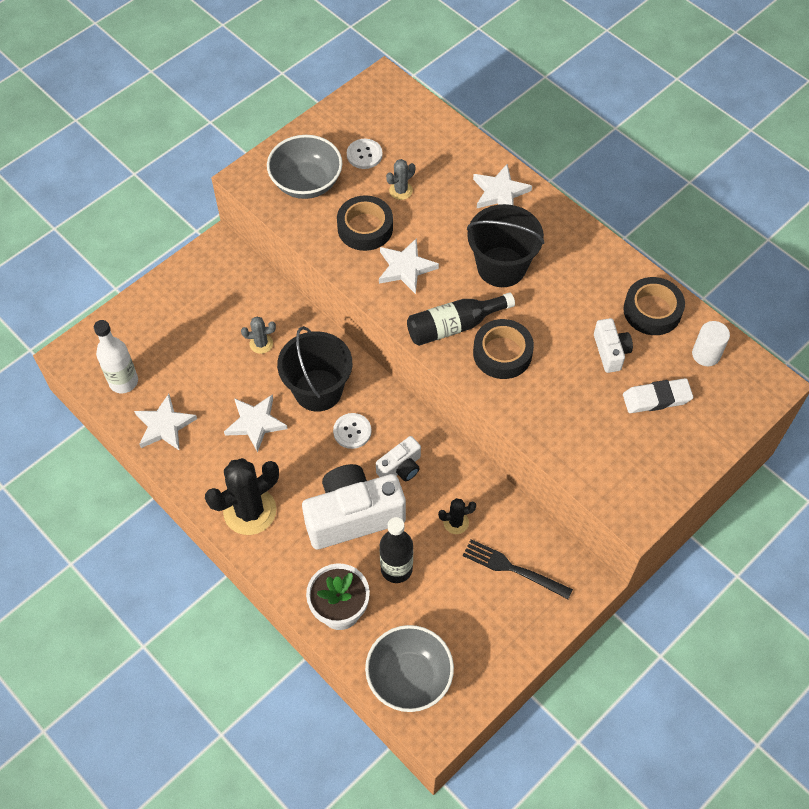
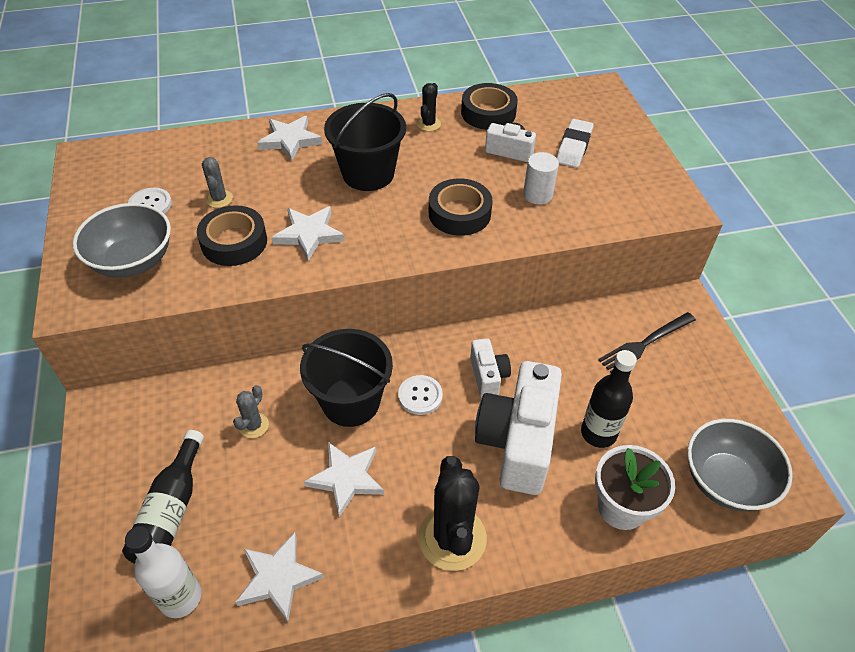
camera: 60 degrees left, 10 degrees down
black bottle [407,292,515,346] -> black bottle moved to [122,430,204,564]
black cactus [438,498,476,534] -> black cactus moved to [417,83,441,131]
white cylinder [692,321,730,366] -> white cylinder moved to [523,152,559,205]

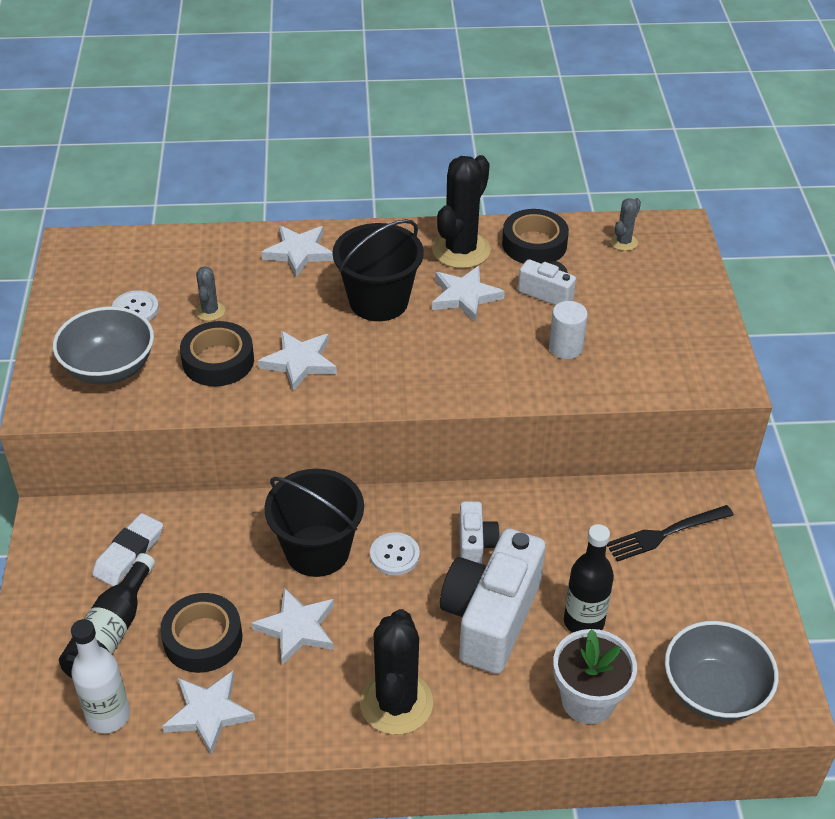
camera: 10 degrees right, 5 degrees down
grey cactus [233,385,269,438] -> grey cactus moved to [610,198,641,251]
black cactus [417,83,441,131] -> black cactus [432,155,491,269], size x2.08
black tape [429,178,493,236] -> black tape moved to [160,593,242,673]
white eraser [557,119,593,168] -> white eraser moved to [92,513,163,586]
none -> white star [432,266,505,322]

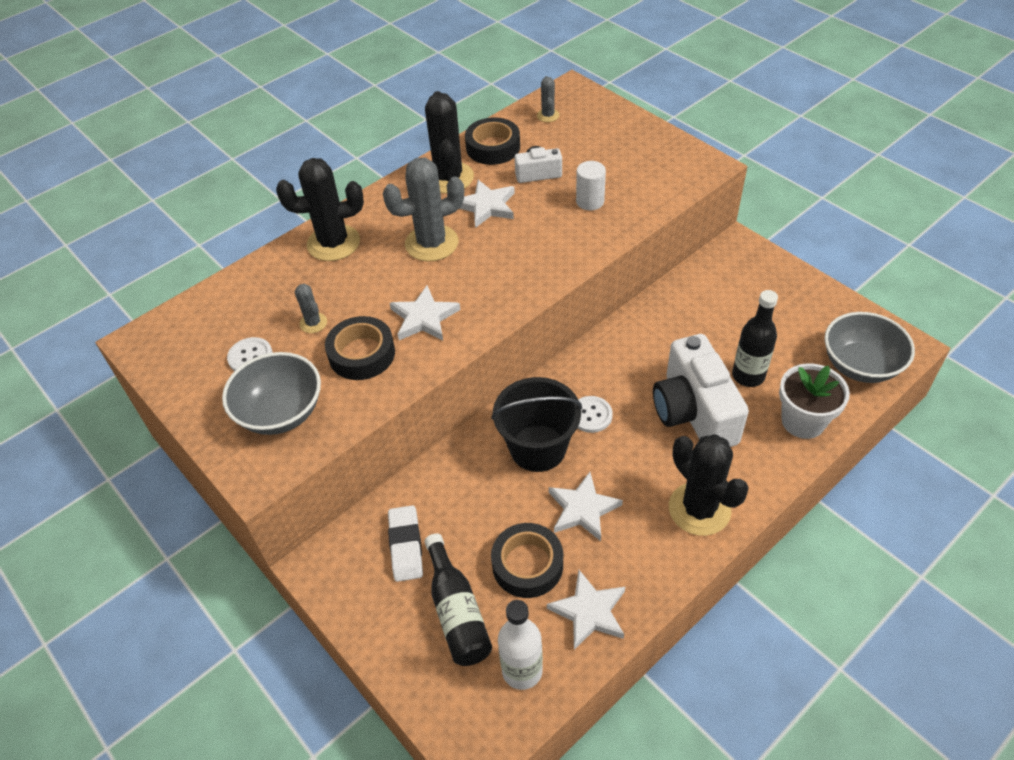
camera: 35 degrees left, 5 degrees up
white star [261,226,334,277] -> black cactus [276,158,364,261]
black bucket [333,219,424,321] -> grey cactus [383,157,464,261]
white camera [459,501,500,564] -> none
black fork [607,505,734,562] -> none

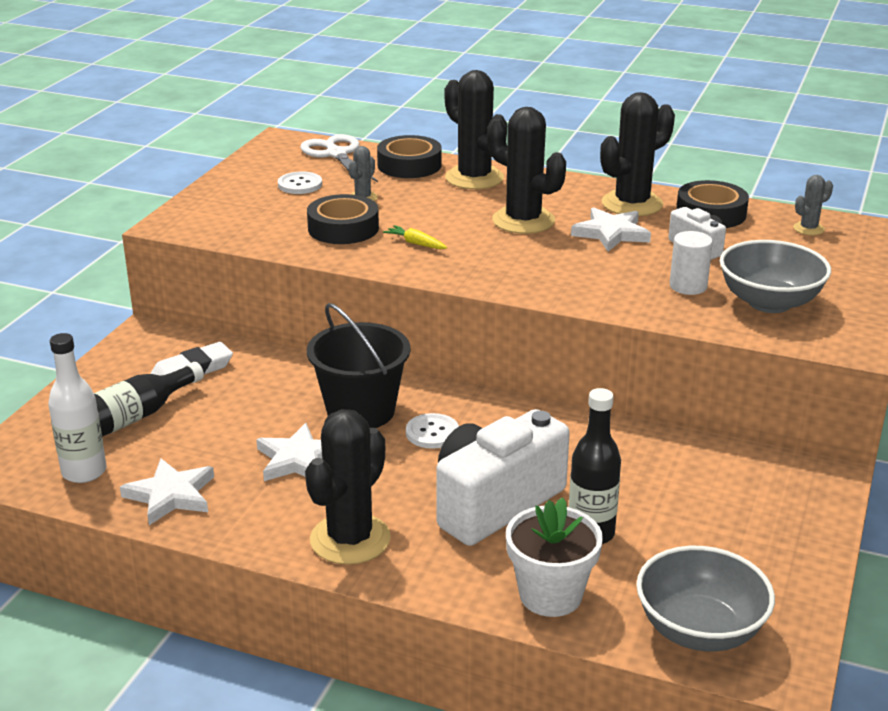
camera: 60 degrees right, 20 degrees down
grey bowl [222,352,321,435] -> grey bowl moved to [720,240,831,313]
grey cactus [383,157,464,261] -> black cactus [487,107,566,234]
white star [390,285,460,341] -> yellow carrot [383,225,447,249]
black tape [491,523,563,598] -> black tape moved to [377,135,442,178]
none -> white scissors [300,134,378,182]

